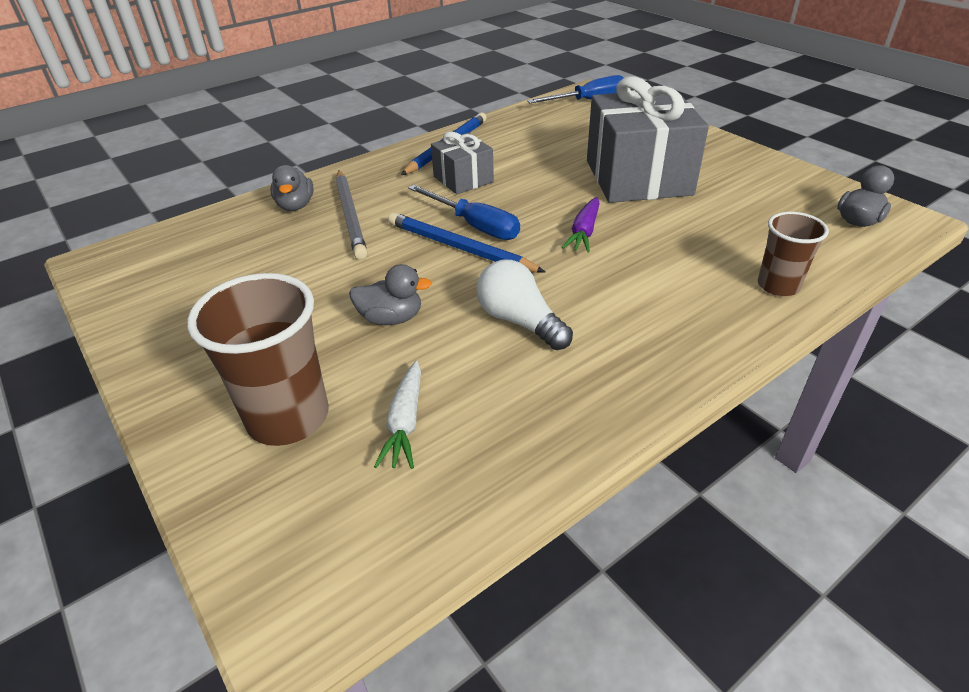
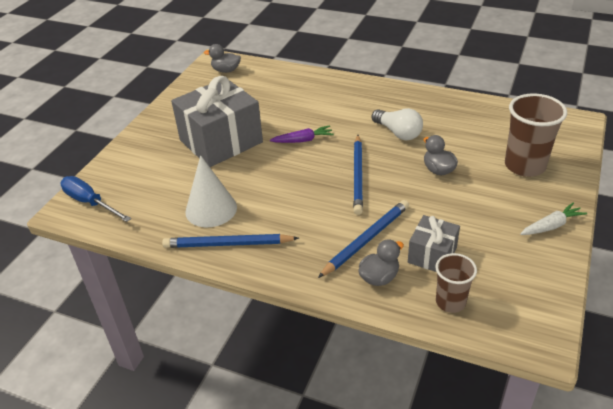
camera: 120 degrees left, 0 degrees up
grey pencil [336,171,367,259] -> blue pencil [318,200,409,278]
white carrot [374,361,421,469] -> white carrot moved to [520,203,587,235]
blue screwdriver [408,185,520,240] -> none
grey gift [431,131,494,194] -> grey gift moved to [408,215,460,272]
white light bulb [476,260,573,350] -> white light bulb turned 60 degrees counterclockwise [372,108,423,140]
brown cup [758,212,829,296] -> brown cup moved to [435,253,477,313]
none -> white cone [185,155,237,227]

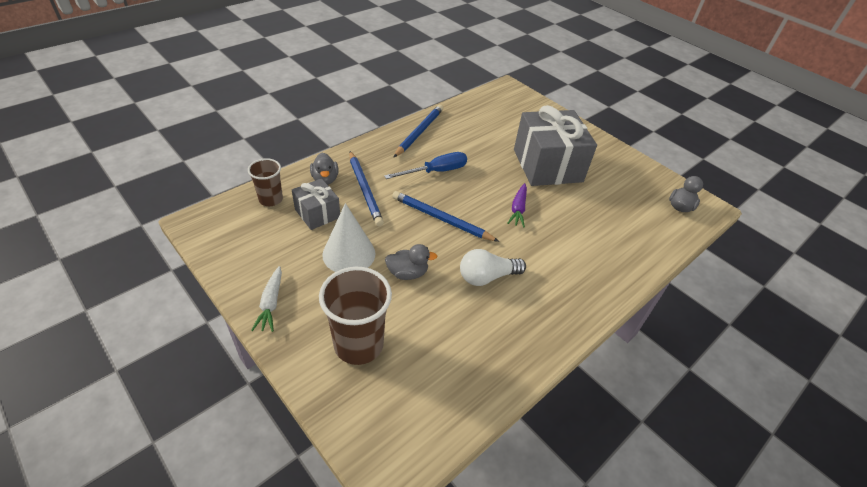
camera: 110 degrees right, 5 degrees up
blue screwdriver [60,176,131,222] -> blue screwdriver moved to [384,152,467,179]
white cone [185,155,237,227] -> white cone moved to [322,203,376,272]

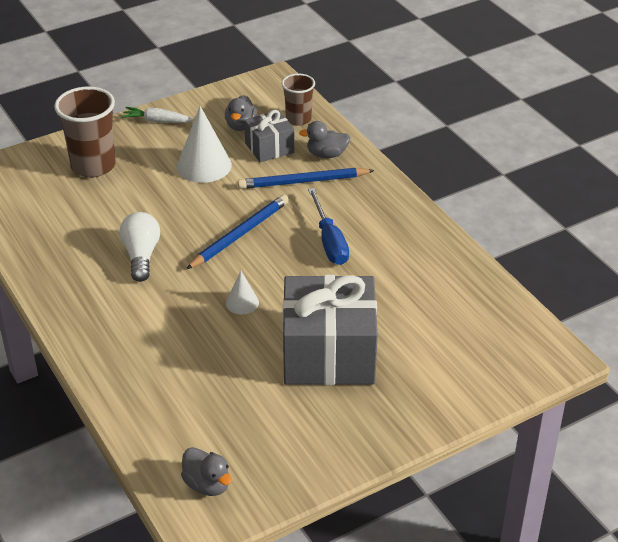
camera: 105 degrees right, 5 degrees down
grey duck [385,244,437,280] -> grey duck moved to [225,95,257,131]
blue pencil [394,105,443,157] -> none
purple carrot [507,183,527,228] -> white cone [226,271,259,314]

